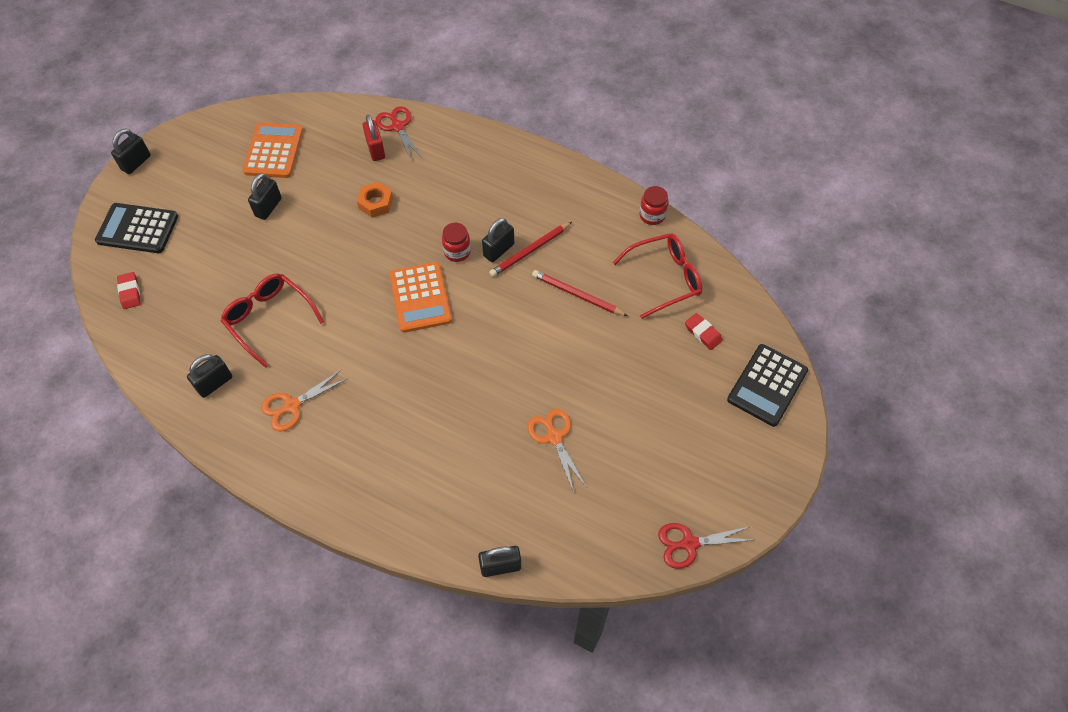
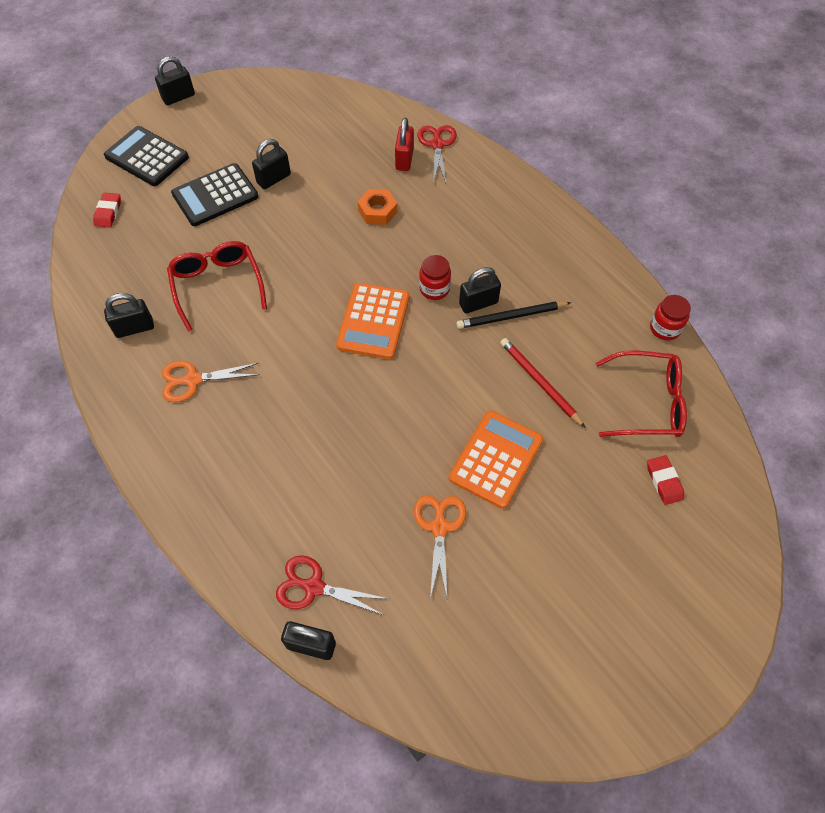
camera: 25 degrees right, 0 degrees up
orange calculator [243,122,303,178] -> orange calculator moved to [449,410,543,509]
red pencil [489,222,572,277] -> black pencil [456,301,571,329]
red scissors [658,523,754,569] -> red scissors moved to [276,555,389,615]
black calculator [727,344,808,427] -> black calculator moved to [171,163,258,226]

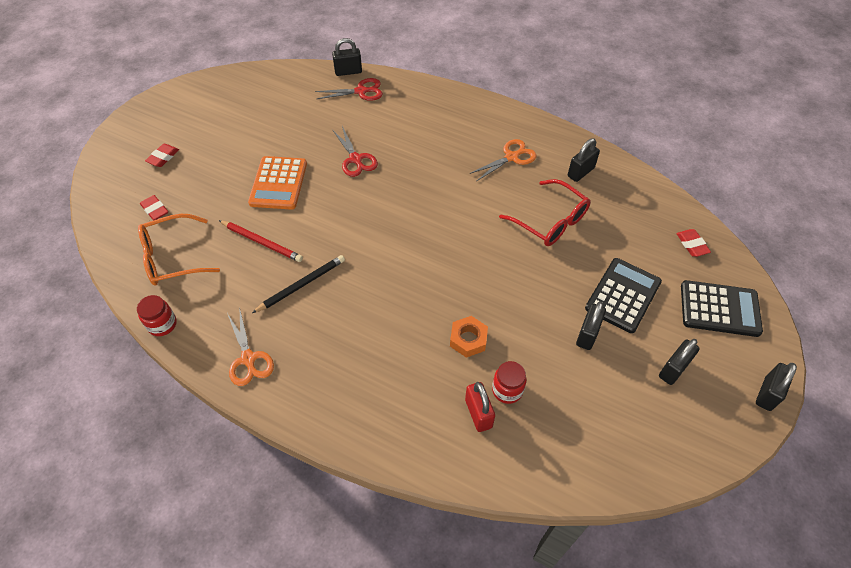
camera: 155 degrees right, 5 degrees down
orange calculator [336,283,409,359] -> none
orange scissors [414,495,466,598] -> orange scissors moved to [227,307,274,386]
red scissors [417,125,457,183] -> red scissors moved to [333,126,378,177]
red jar [419,255,451,300] -> red jar moved to [492,361,527,404]
black padlock [459,267,501,314] -> black padlock moved to [659,339,700,385]
red glasses [596,350,687,437] -> orange glasses [138,214,220,286]
none -> red eraser [145,144,179,167]

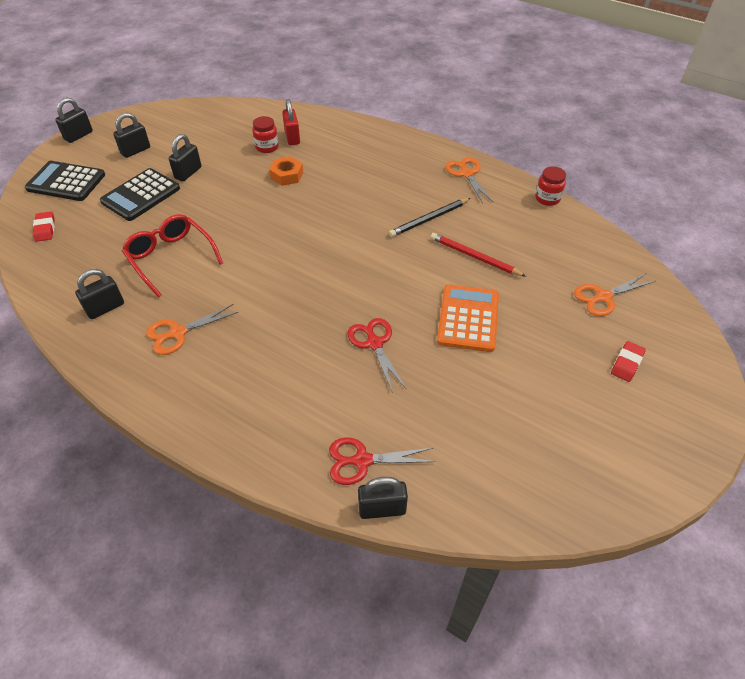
camera: 175 degrees left, 5 degrees down
orange glasses [138,214,220,286] -> none
red eraser [140,195,168,221] -> orange scissors [574,274,656,316]

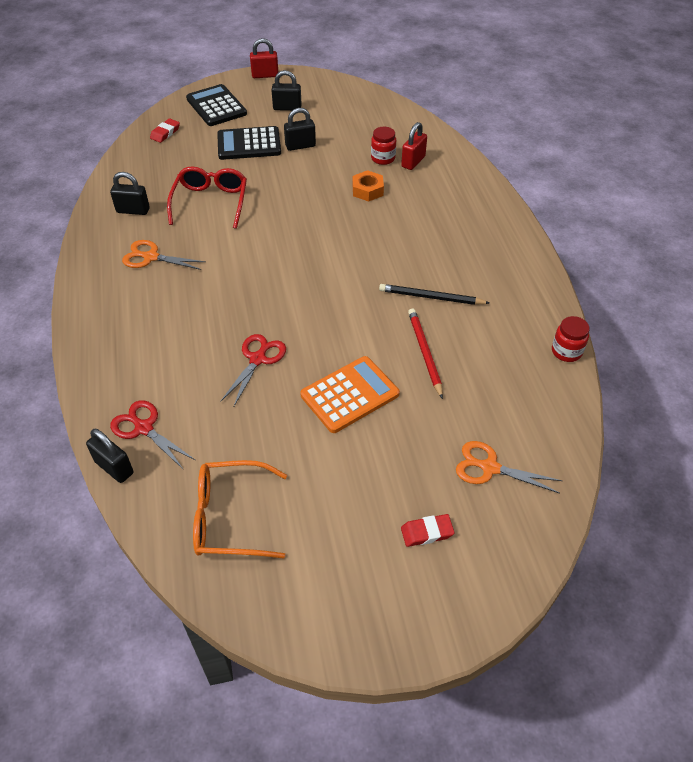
camera: 45 degrees right, 0 degrees up
black padlock [55,98,93,143] -> red padlock [250,38,278,78]
orange scissors [445,157,493,204] -> none
none -> orange glasses [193,460,287,559]

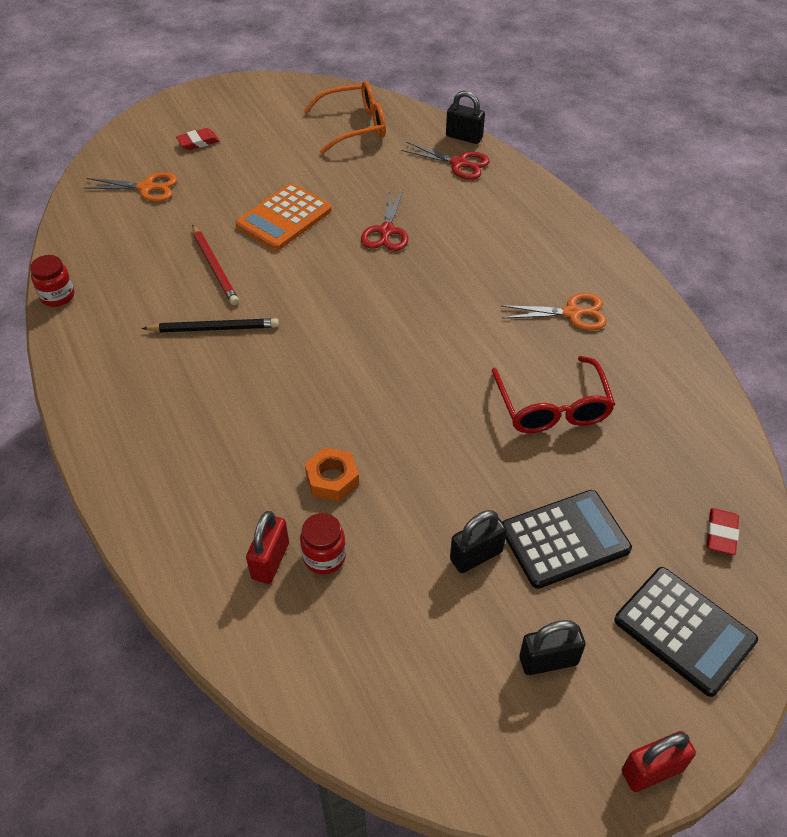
camera: 165 degrees right, 0 degrees up
black padlock [110,172,150,215] -> none

